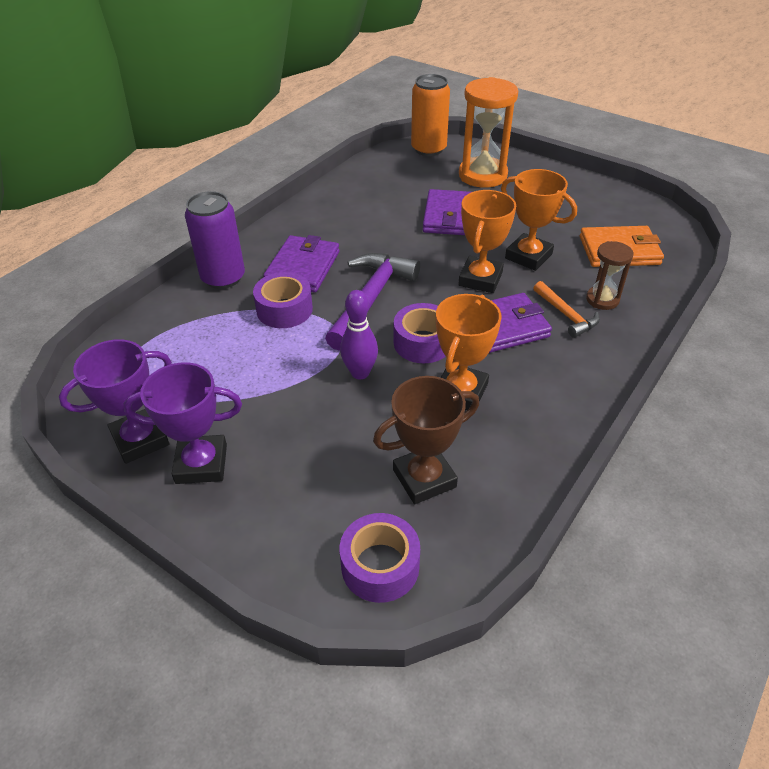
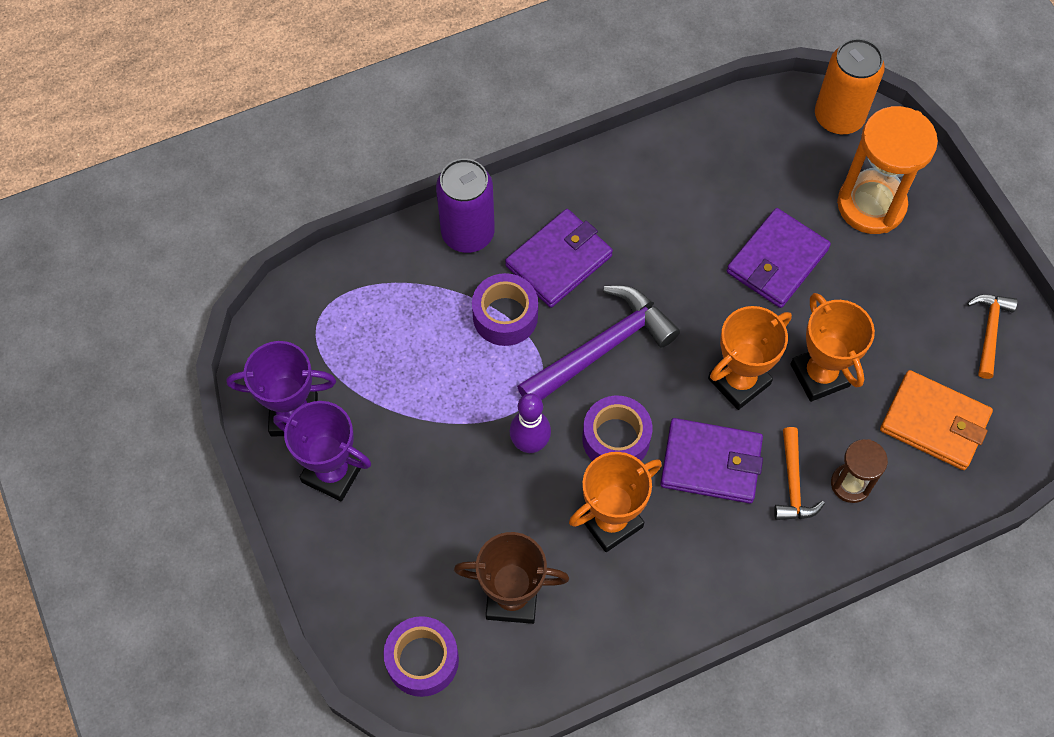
camera: 30 degrees right, 20 degrees up
none -> orange hammer [967,294,1018,379]

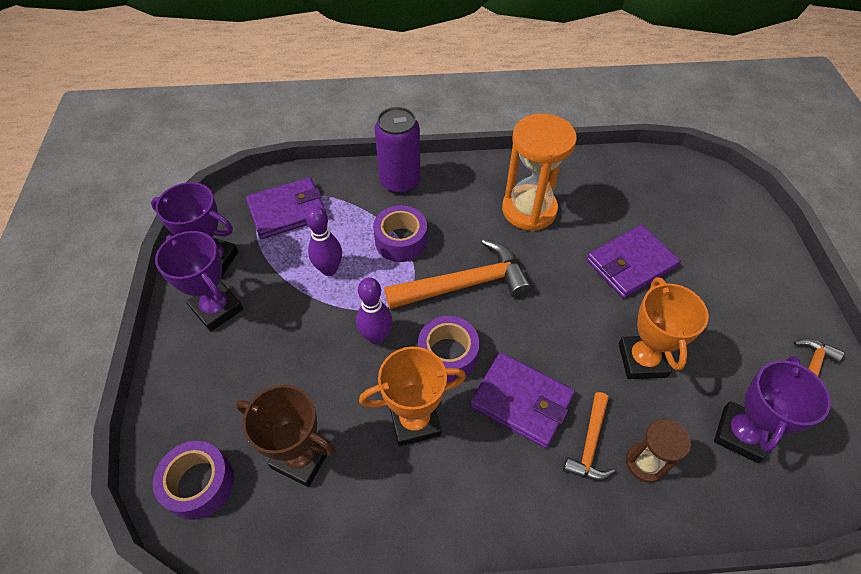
camera: 20 degrees right, 10 degrees down
purple wallet [505,209,613,308] -> purple wallet moved to [246,177,326,239]
purple hammer [517,285,680,400] -> orange hammer [384,239,532,309]
orange trophy [708,306,792,410] -> none
orange can [815,38,885,135] -> none
orange hourglass [837,106,938,234] -> orange hourglass moved to [502,113,577,231]
orange wallet [880,370,993,470] -> purple trophy [714,356,831,463]
none -> purple bowling pin [306,206,342,276]

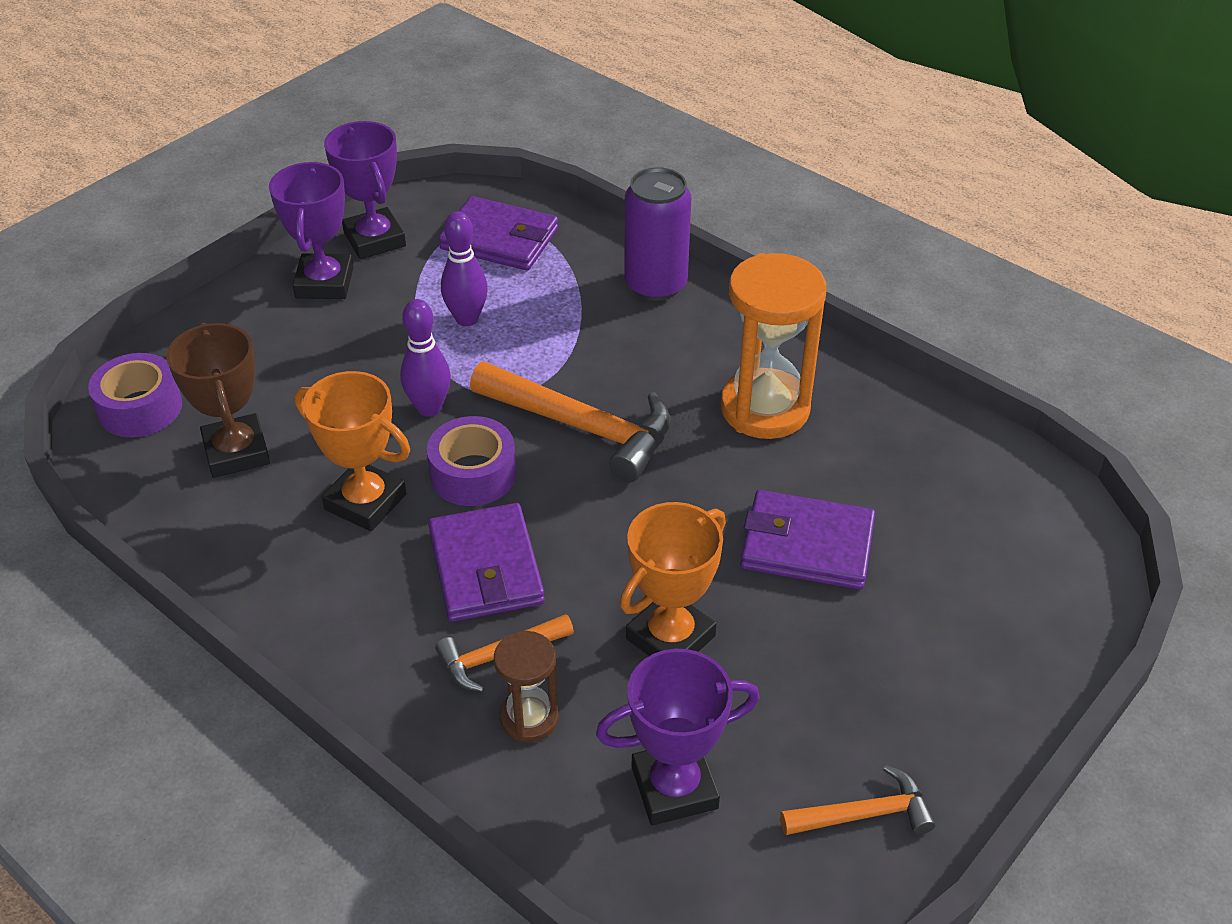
camera: 45 degrees right, 10 degrees down
purple tape [373,205,427,262] -> none

